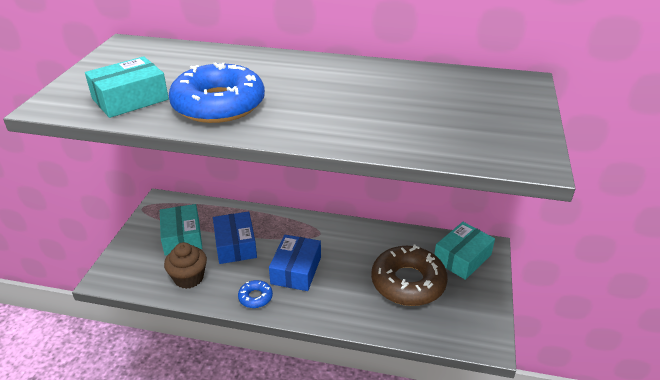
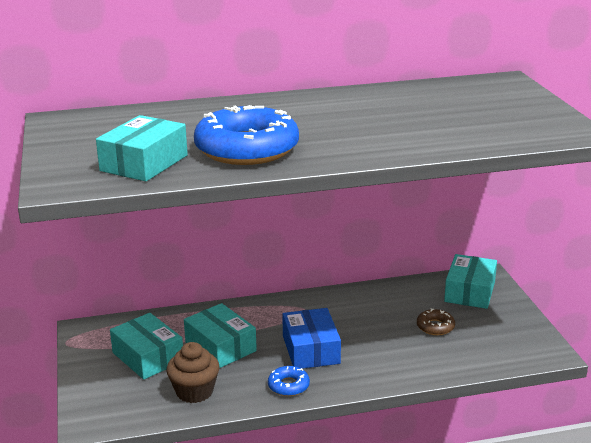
camera: 25 degrees left, 10 degrees down
blue box [213,212,257,264] -> turquoise box [184,303,257,368]
brown donut [371,245,448,306] -> brown donut [417,308,455,335], size x0.45

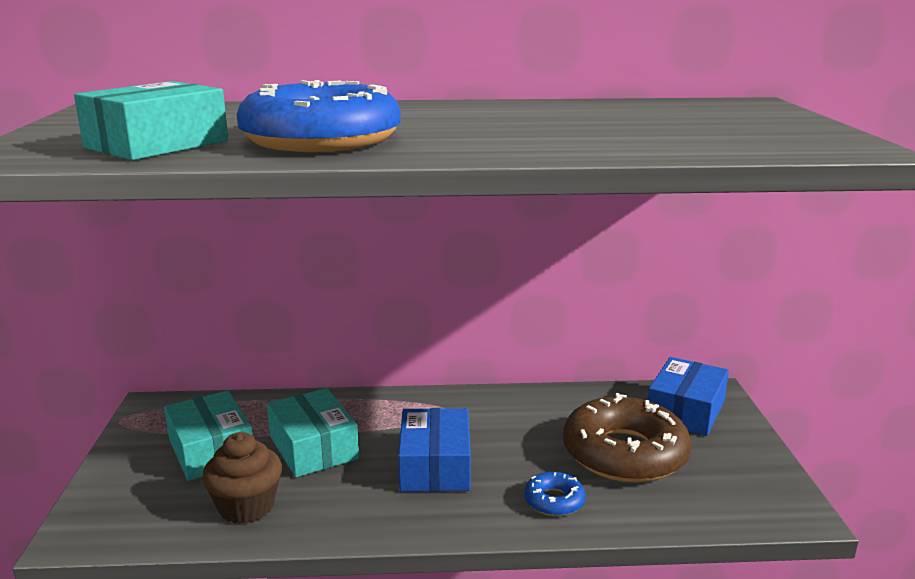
camera: 10 degrees right, 5 degrees down
blue donut [268,366,310,396] -> blue donut moved to [524,472,586,516]
brown donut [417,308,455,335] -> brown donut [563,393,692,483], size x2.24
turquoise box [444,254,497,309] -> blue box [648,357,729,436]

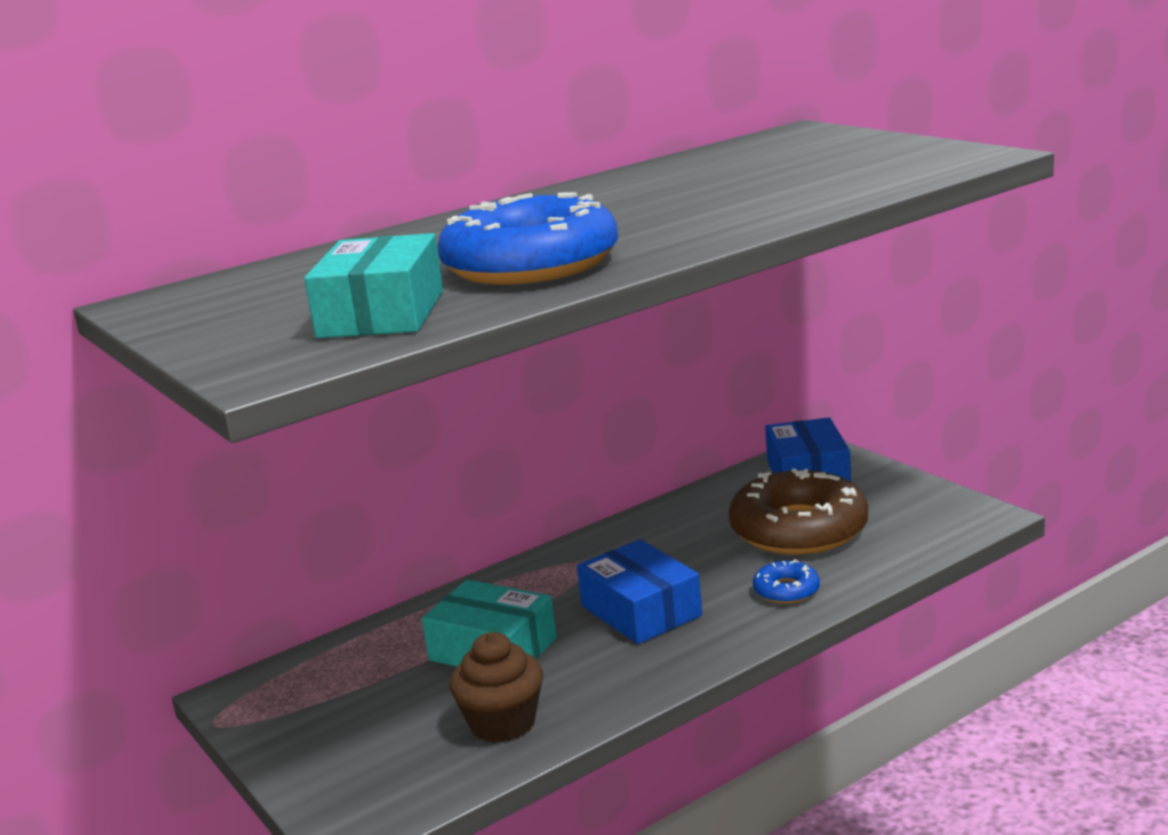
camera: 30 degrees left, 0 degrees up
turquoise box [164,390,253,481] -> none

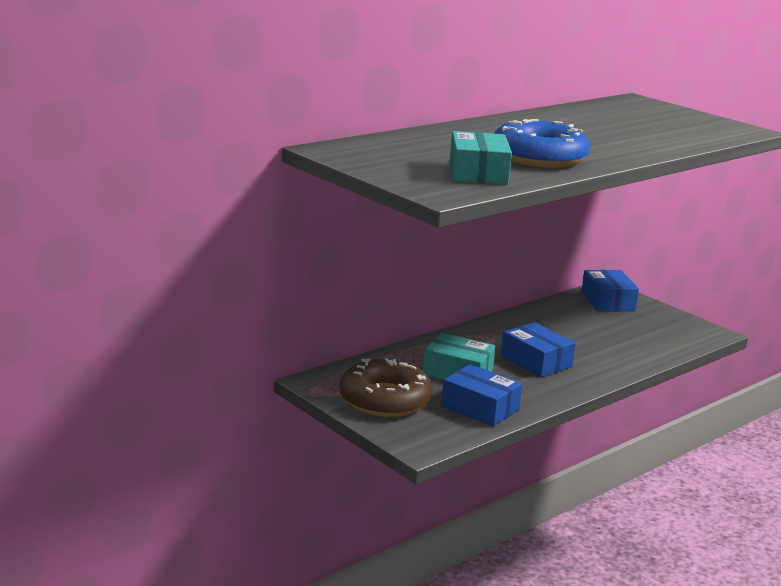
camera: 10 degrees left, 0 degrees up
brown cupcake [450,632,543,743] -> blue box [441,364,522,427]
brown donut [729,468,868,555] -> brown donut moved to [339,358,433,417]
blue donut [753,559,820,604] -> none

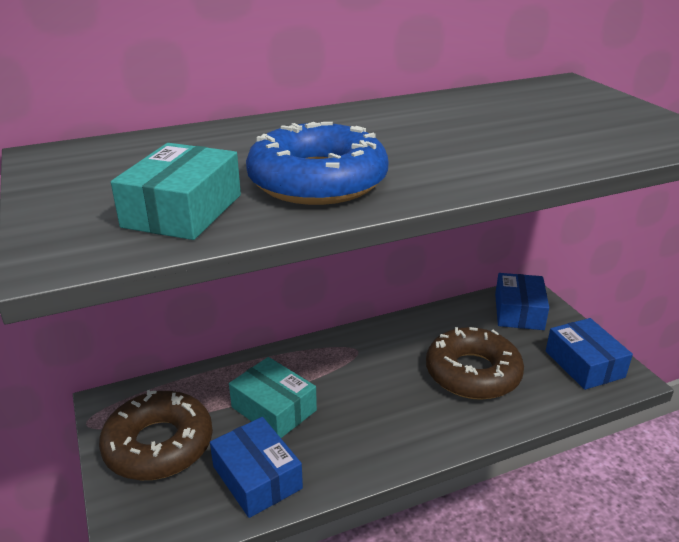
camera: 20 degrees right, 10 degrees up
blue box [500,322,576,377] -> blue box moved to [546,318,633,390]
none -> brown donut [426,327,524,400]

